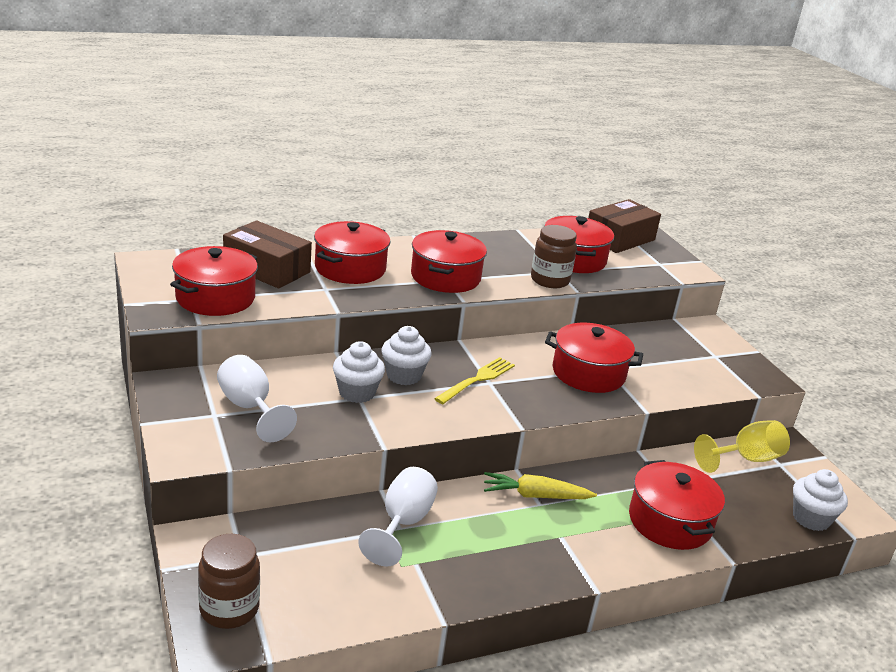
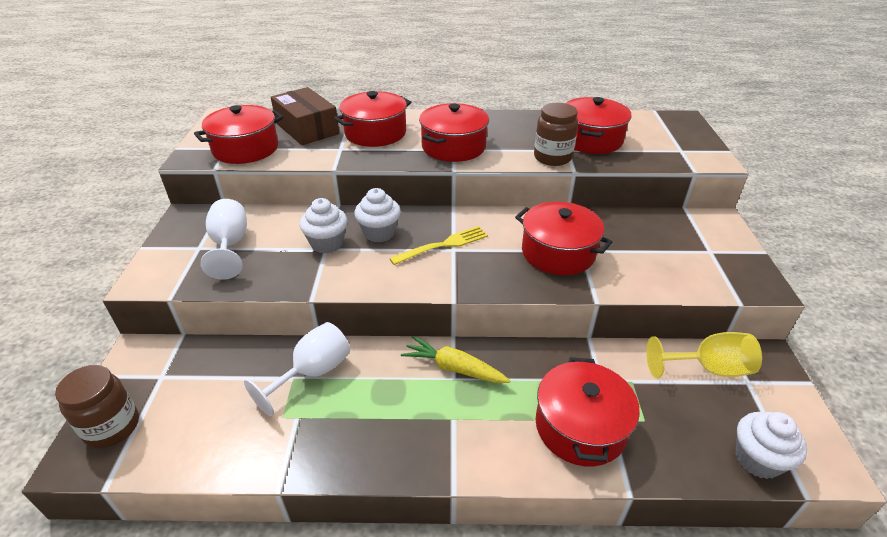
camera: 25 degrees right, 10 degrees up
brown box [588,199,661,253] -> none

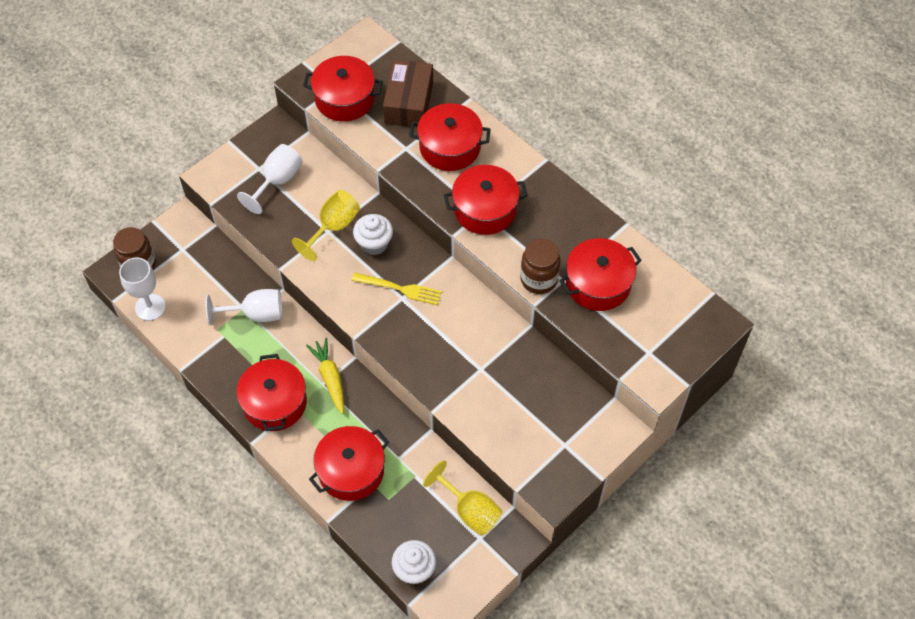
camera: 45 degrees right, 20 degrees up
white cupcake [300,198,347,253] -> yellow goblet [292,190,360,261]
red pot [515,202,612,275] -> red pot moved to [237,354,307,431]
none -> white goblet [119,257,166,321]

